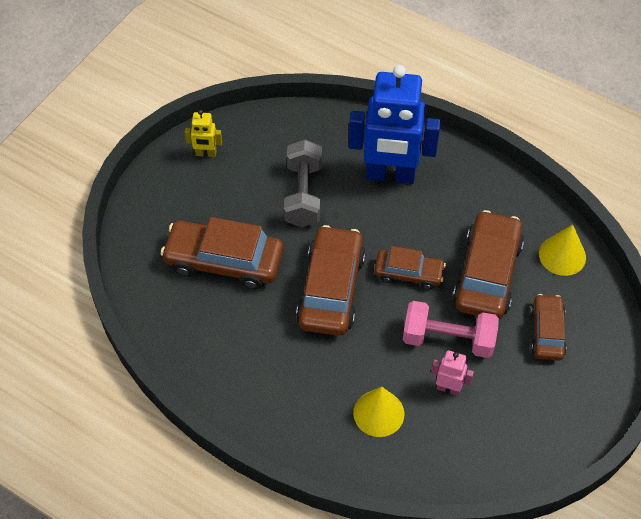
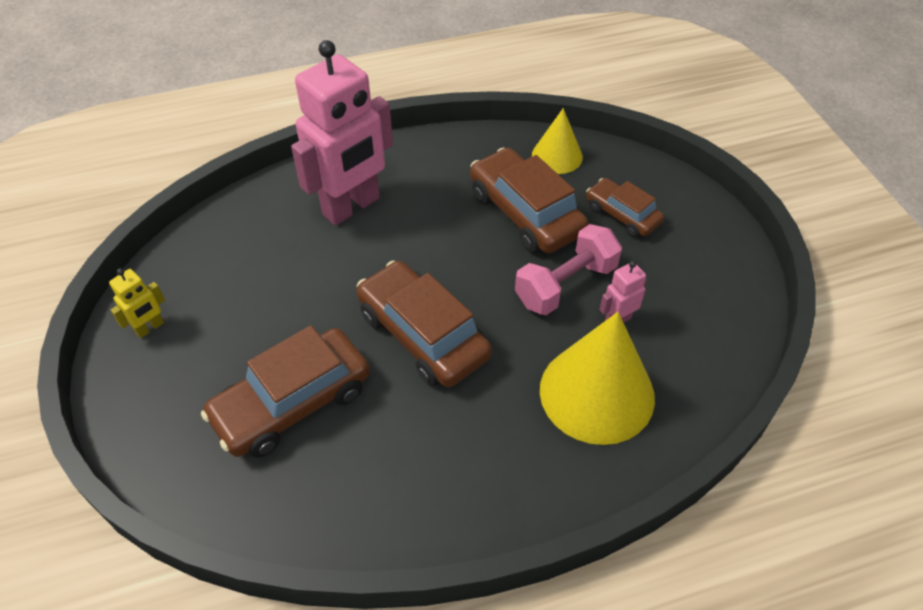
camera: 50 degrees left, 5 degrees down
grey dumbbell [284,140,322,227] -> none
blue robot [349,65,441,184] -> pink robot [291,40,393,226]
yellow cone [353,387,404,437] -> yellow cone [540,312,655,445], size x1.79
brown car [374,246,446,290] -> none

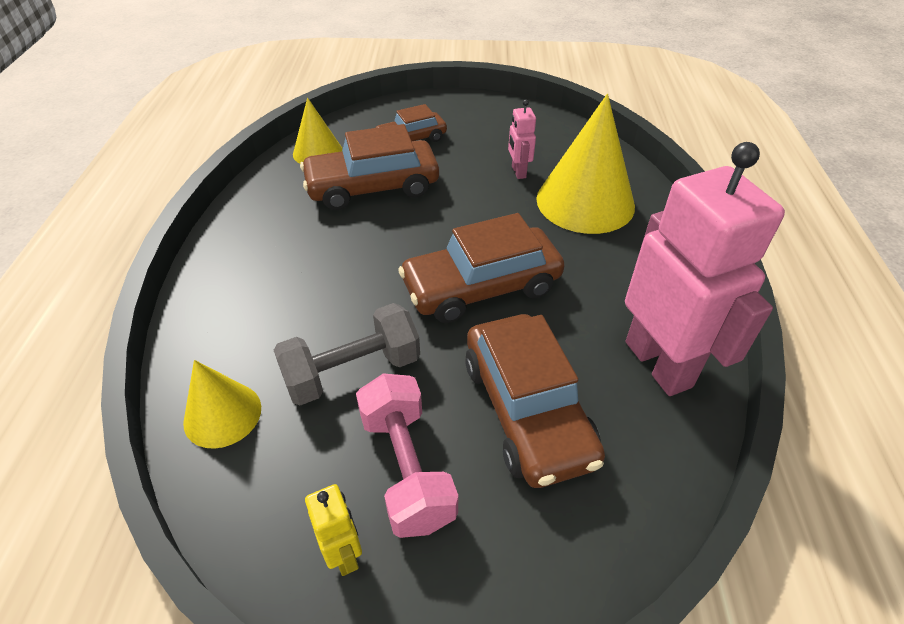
camera: 70 degrees left, 5 degrees down
pink robot [291,40,393,226] -> pink robot moved to [625,142,785,396]
pink dumbbell [515,224,622,315] -> pink dumbbell moved to [356,373,458,538]
none -> yellow cone [183,360,261,449]
none -> grey dumbbell [274,303,420,405]

